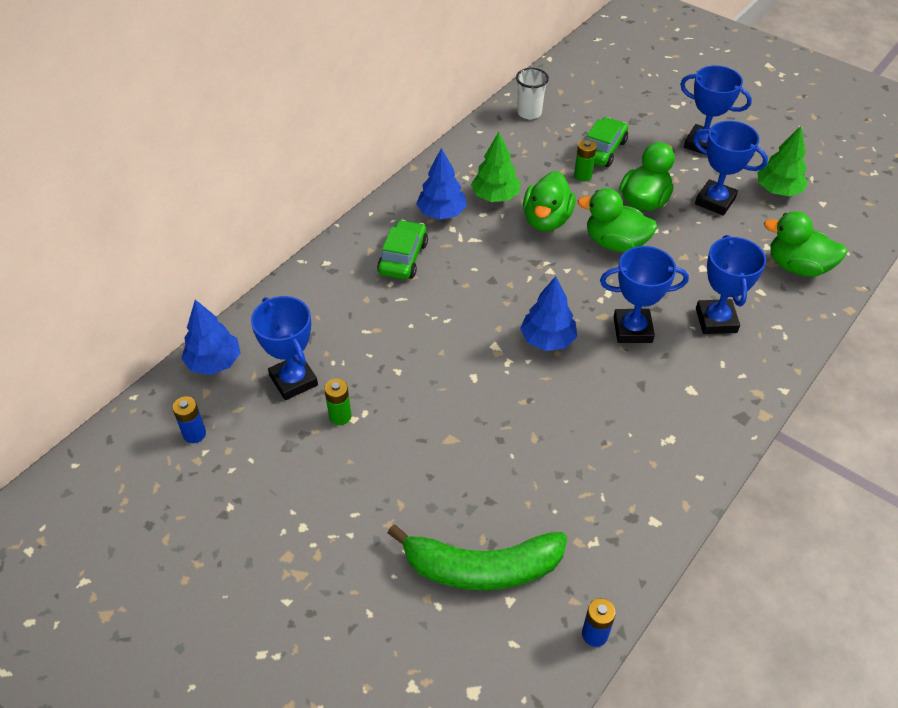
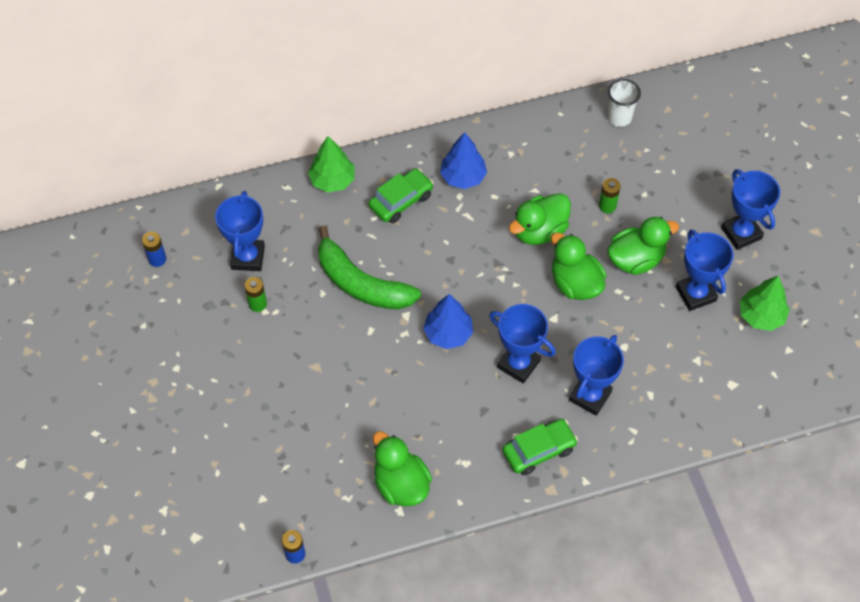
camera: 35 degrees right, 10 degrees up
blue tree [181,300,240,375] -> none
green banana [388,524,567,591] -> green banana moved to [318,225,421,310]
green tree [471,132,520,202] -> green tree moved to [308,136,355,192]
green car [586,117,628,167] -> green car moved to [502,419,578,475]
green duck [764,211,847,277] -> green duck moved to [373,431,432,507]

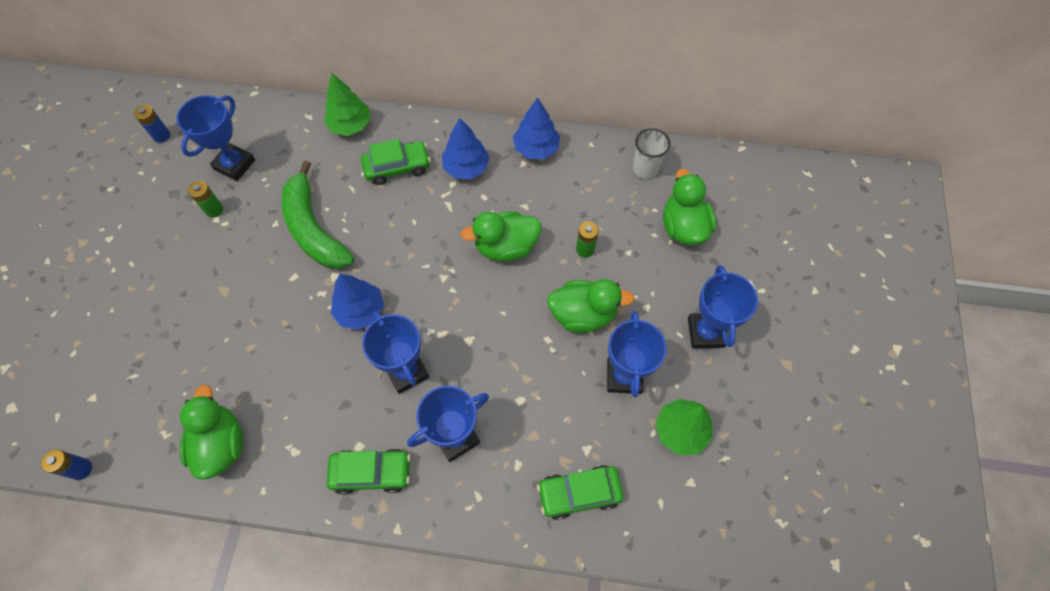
camera: 25 degrees right, 5 degrees up
green duck [551,232,606,300] -> green duck moved to [663,169,716,245]
none -> blue tree [513,97,560,159]
none -> green car [537,465,624,520]

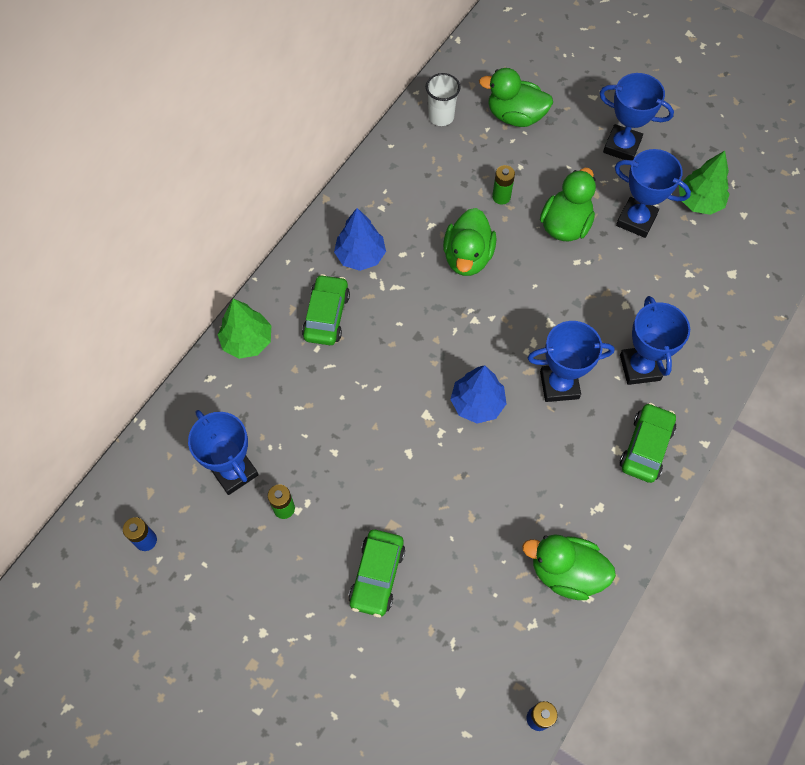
camera: 65 degrees left, 0 degrees up
green banana [281,161,354,269] -> none
blue tree [513,97,560,159] -> none
green car [537,465,624,520] -> green car moved to [348,530,405,617]

